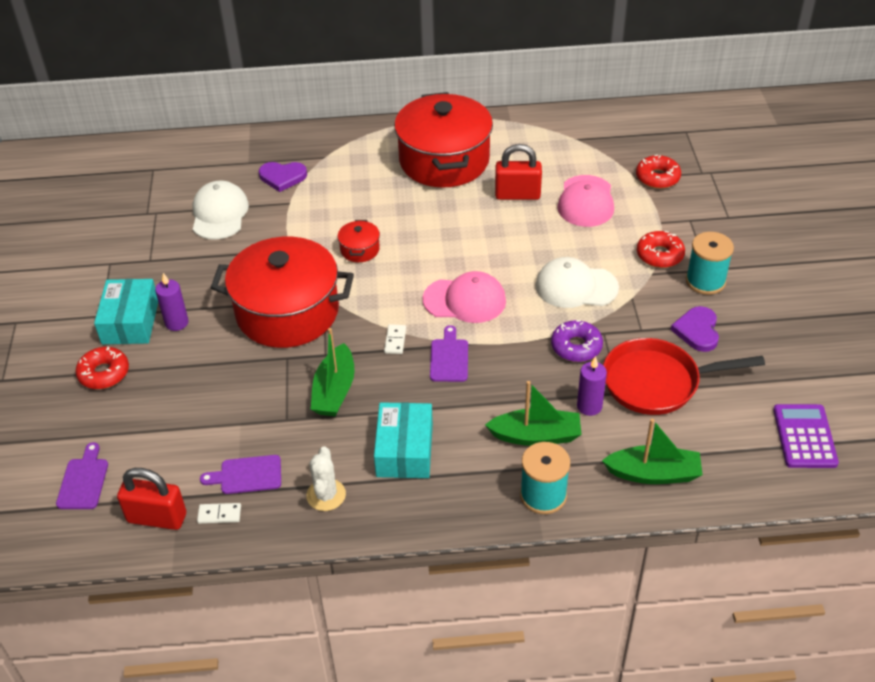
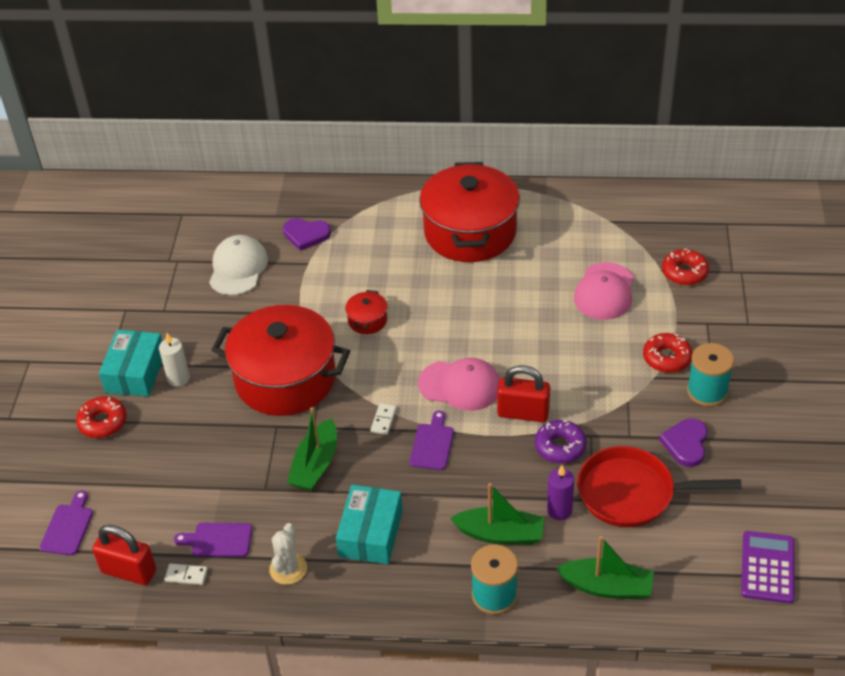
camera: 10 degrees right, 0 degrees up
purple candle [155,273,189,331] -> white candle [159,333,190,387]
red padlock [495,144,542,200] -> red padlock moved to [497,365,550,422]
white cap [535,257,619,308] -> none

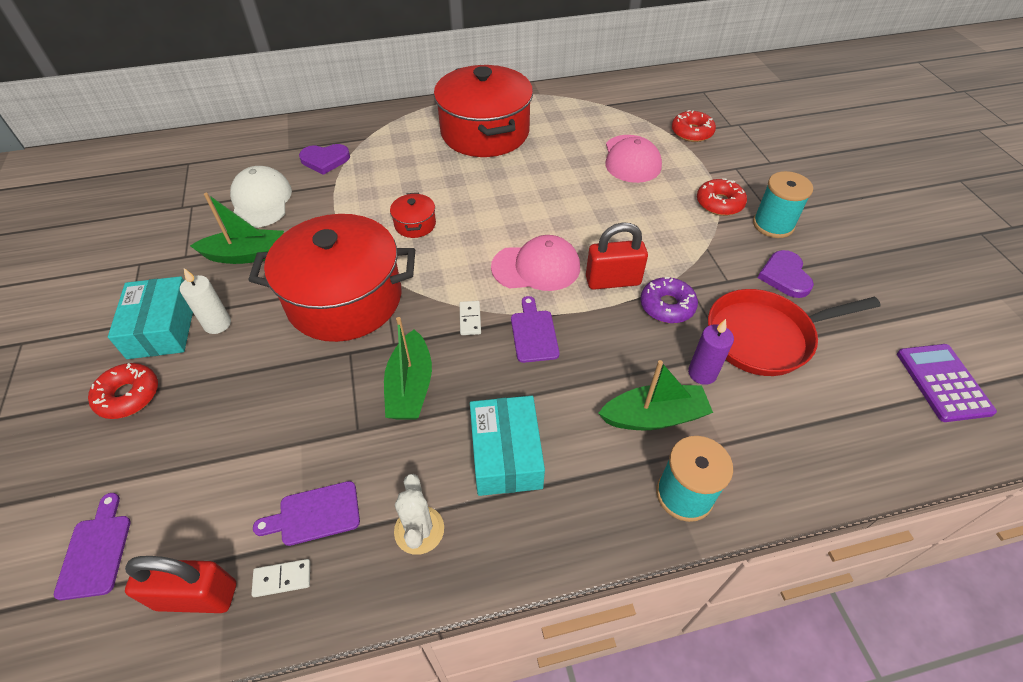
camera: 20 degrees left, 5 degrees up
green boat [556,536,654,600] -> green boat moved to [190,193,284,264]

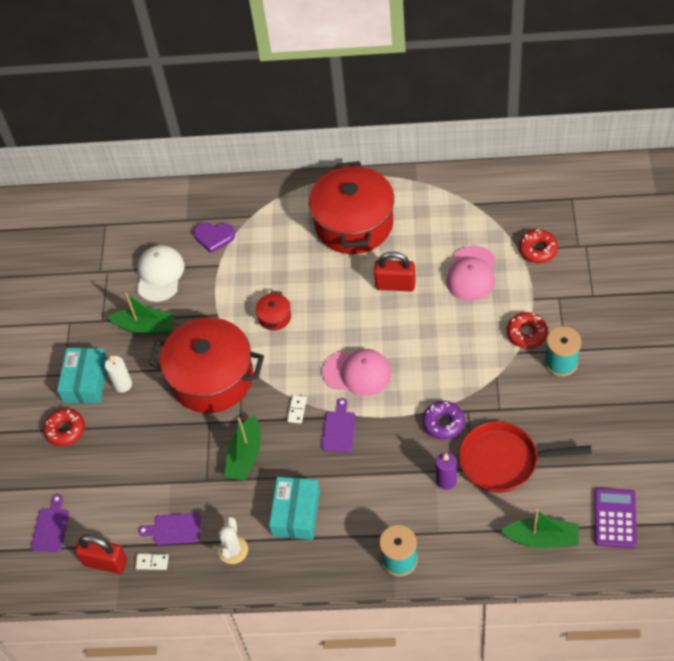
camera: 20 degrees right, 5 degrees up
red padlock [586,222,648,290] -> red padlock moved to [374,251,416,291]
green boat [598,360,713,430] -> green boat moved to [501,509,579,548]
purple heart [758,250,814,298] -> none

